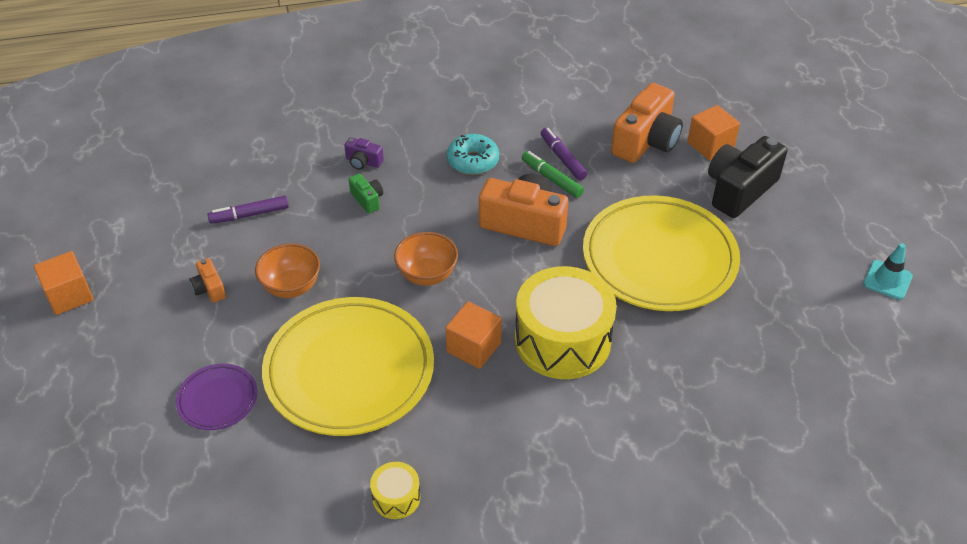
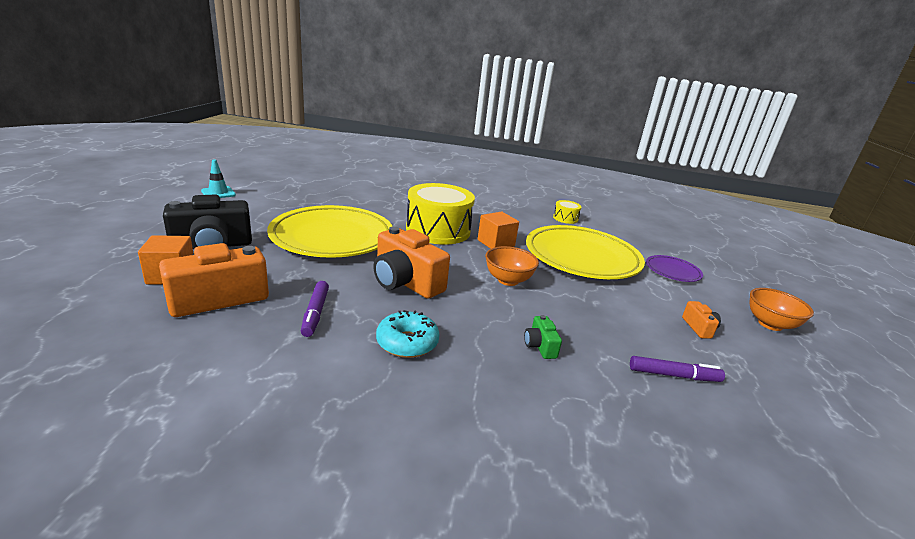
camera: 160 degrees left, 20 degrees down
orange cube [34,251,94,315] -> none
orange bowl [255,243,320,298] -> orange bowl moved to [750,288,814,331]
purple camera [344,137,384,170] -> none
green marker [522,151,584,198] -> none

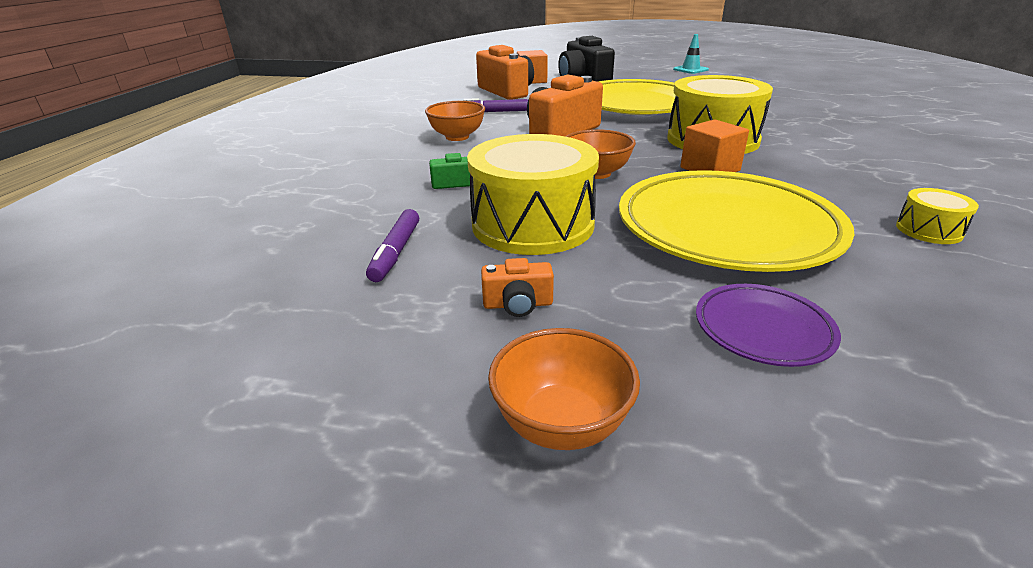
camera: 95 degrees right, 5 degrees up
turquoise donut [376,310,440,358] -> orange bowl [425,101,485,141]
none -> yellow drum [467,134,599,255]

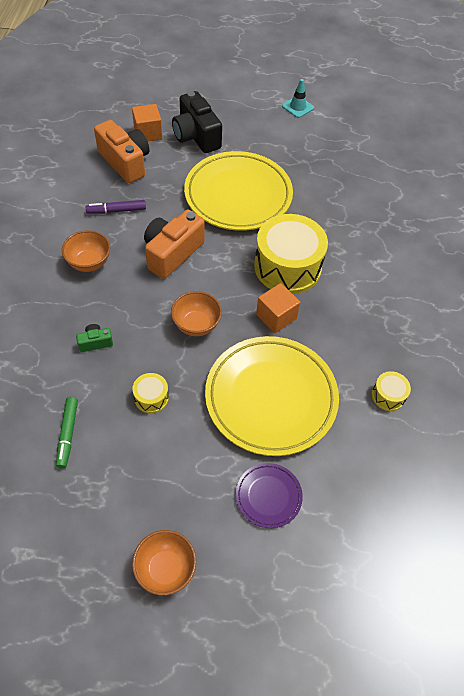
camera: 10 degrees left, 25 degrees up
purple marker [366,209,419,282] -> green marker [56,397,78,468]
yellow drum [467,134,599,255] -> yellow drum [132,373,169,413], size x0.44
orange camera [481,258,554,317] -> none

